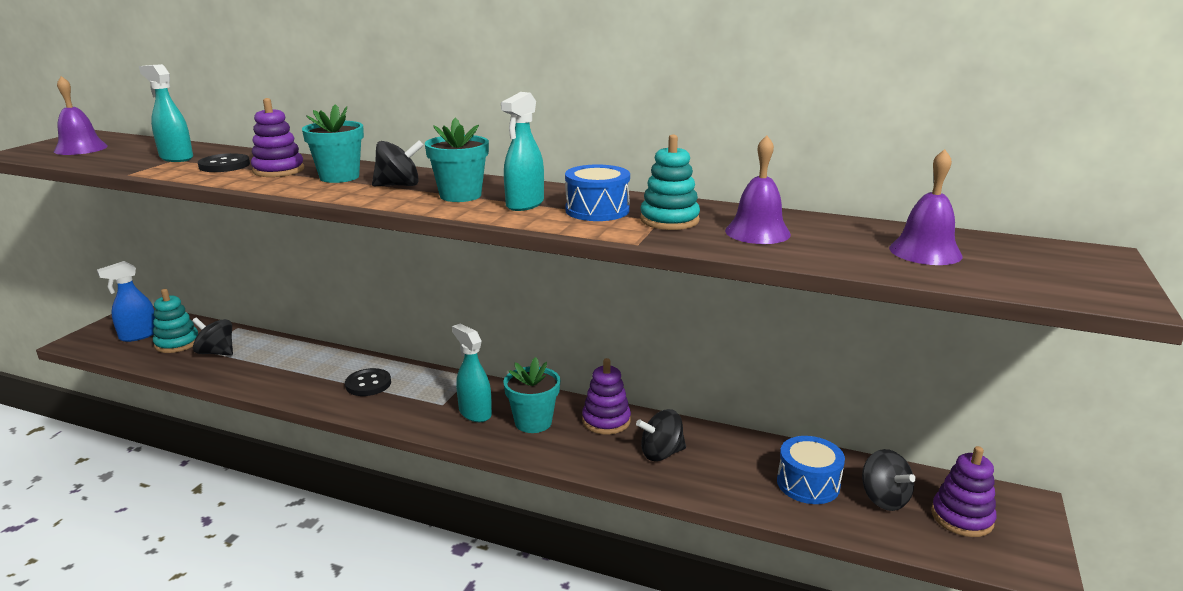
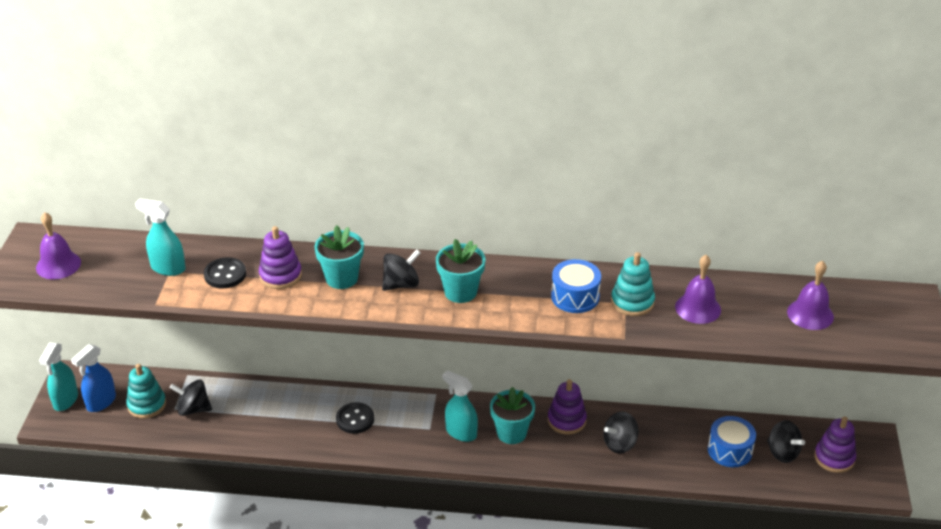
camera: 15 degrees left, 15 degrees up
turquoise spray bottle [501,92,544,211] -> turquoise spray bottle moved to [39,342,78,411]

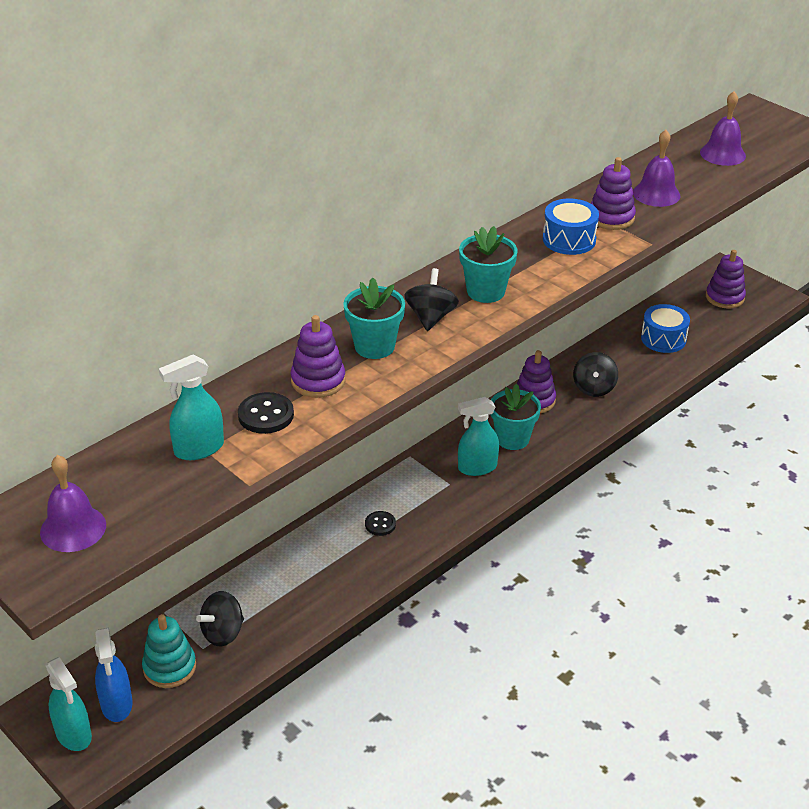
camera: 50 degrees left, 0 degrees up
black button [336,402,374,434] -> black button [365,511,396,536], size x0.67
turquoise stacking toy [611,252,655,316] -> purple stacking toy [591,157,636,230]
black spinning top [767,420,805,463] -> none

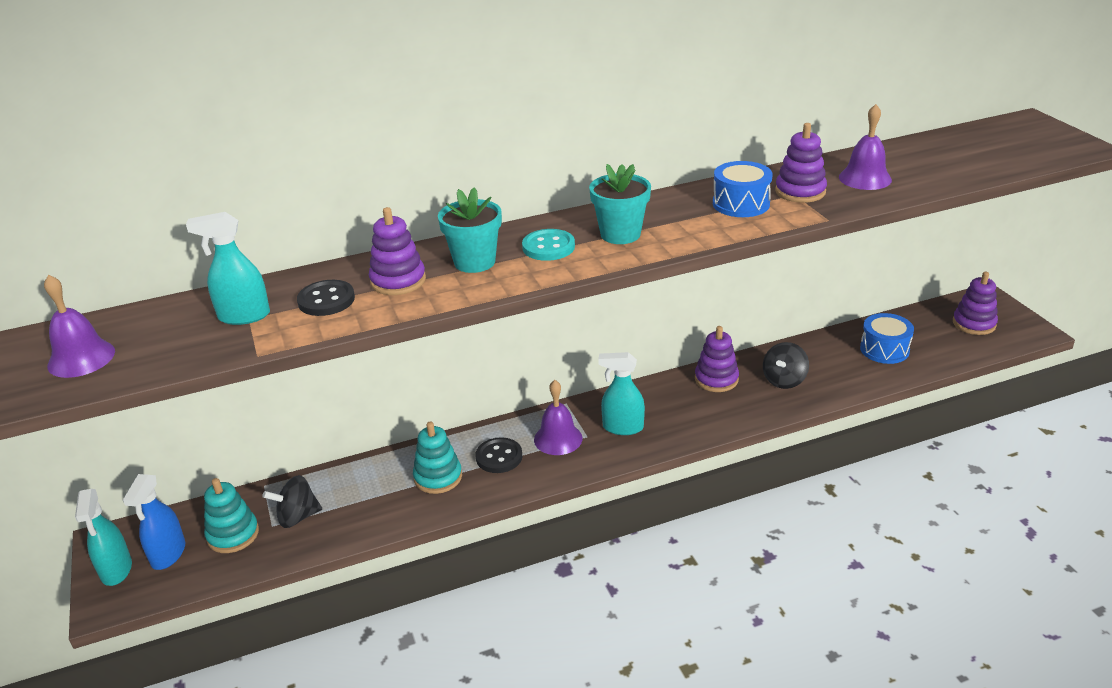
camera: 25 degrees right, 5 degrees down
black button [365,511,396,536] -> black button [475,437,522,473], size x1.50
black spinning top [404,268,459,331] -> turquoise button [522,229,575,261]
turquoise flower pot [490,384,541,450] -> none
purple bell [700,91,746,166] -> purple bell moved to [534,380,583,455]
none -> turquoise stacking toy [413,422,462,494]

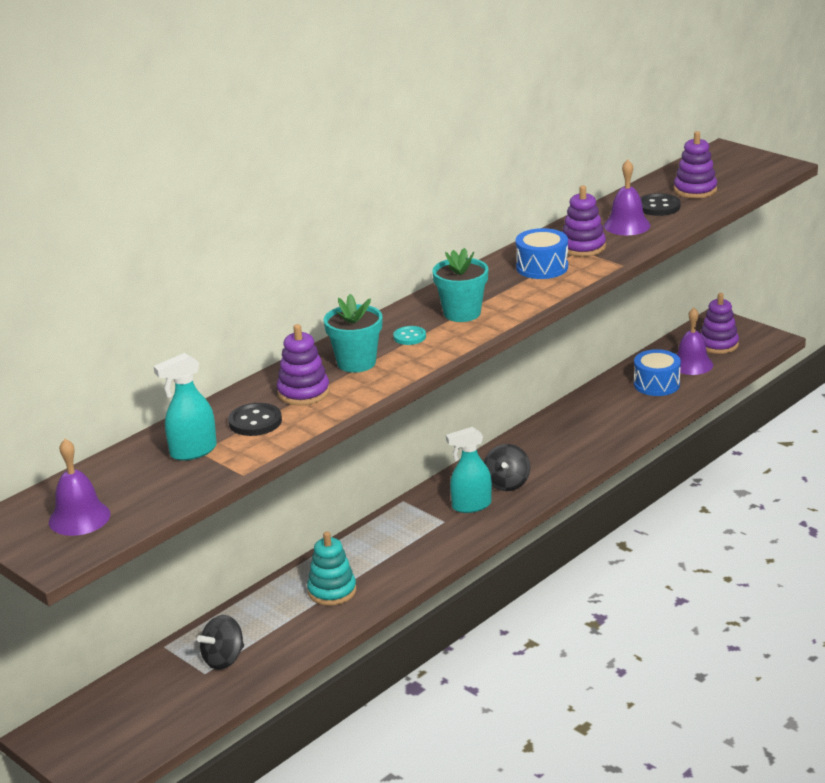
camera: 25 degrees left, 5 degrees down
turquoise spray bottle [75,489,132,586] -> none
blue spray bottle [123,474,185,570] -> none
turquoise stacking toy [204,478,259,553] -> none
black button [475,437,522,473] -> black button moved to [640,193,681,216]
turquoise button [522,229,575,261] -> turquoise button [393,326,426,345], size x0.67
purple bell [534,380,583,455] -> purple bell moved to [677,308,713,375]
purple stacking toy [695,326,739,392] -> purple stacking toy moved to [674,131,717,198]
black spinning top [763,342,809,389] -> black spinning top moved to [484,444,530,491]

